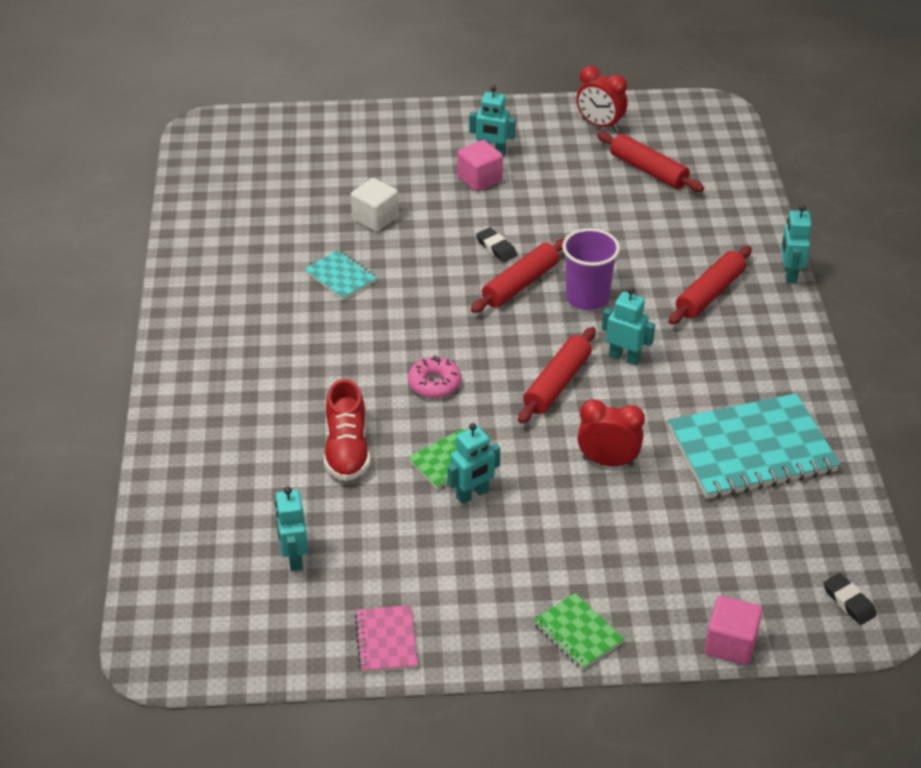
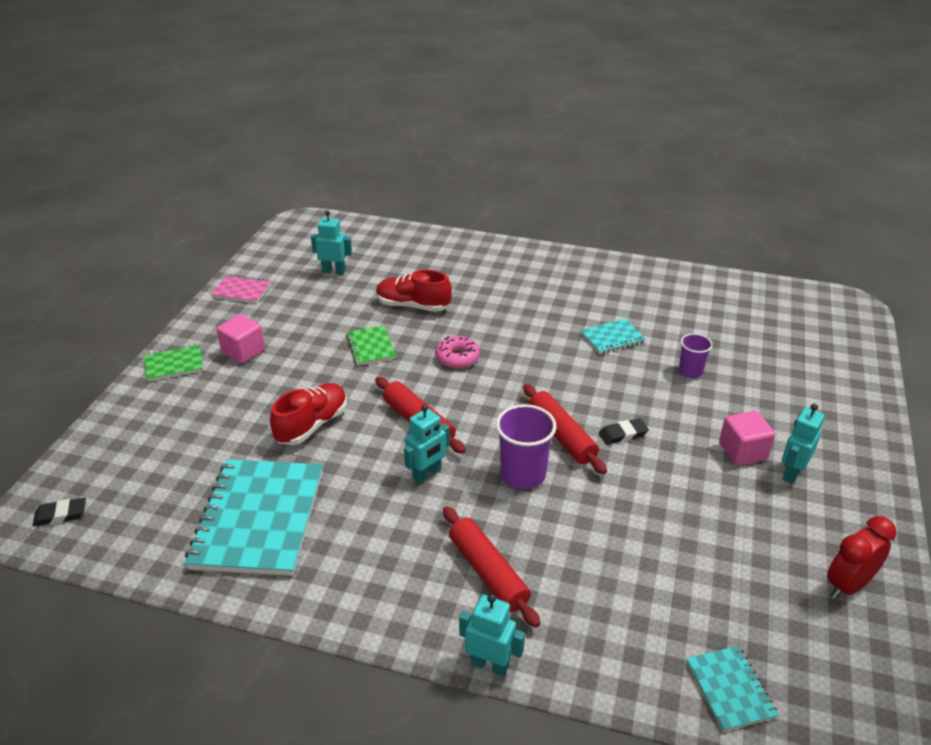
camera: 110 degrees right, 5 degrees down
white cube [351,178,399,232] -> purple cup [679,333,713,378]
turquoise robot [447,423,500,504] -> none
red clock [577,399,645,467] -> red shoe [270,383,347,445]
red rolling pin [597,132,704,192] -> none
pink cube [705,596,762,665] -> pink cube moved to [217,314,265,364]
none -> turquoise notebook [686,646,778,732]

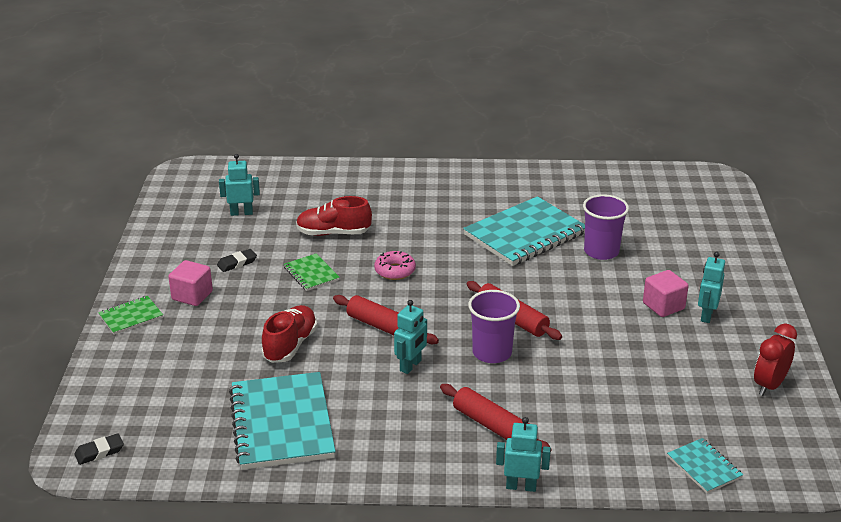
camera: 15 degrees left, 5 degrees down
pink notebook [211,275,271,304] -> none
turquoise notebook [580,319,646,355] -> turquoise notebook [463,196,585,266], size x2.09
black eraser [599,418,649,445] -> black eraser moved to [217,249,257,272]
purple cup [679,333,713,378] -> purple cup [583,194,629,260], size x1.64

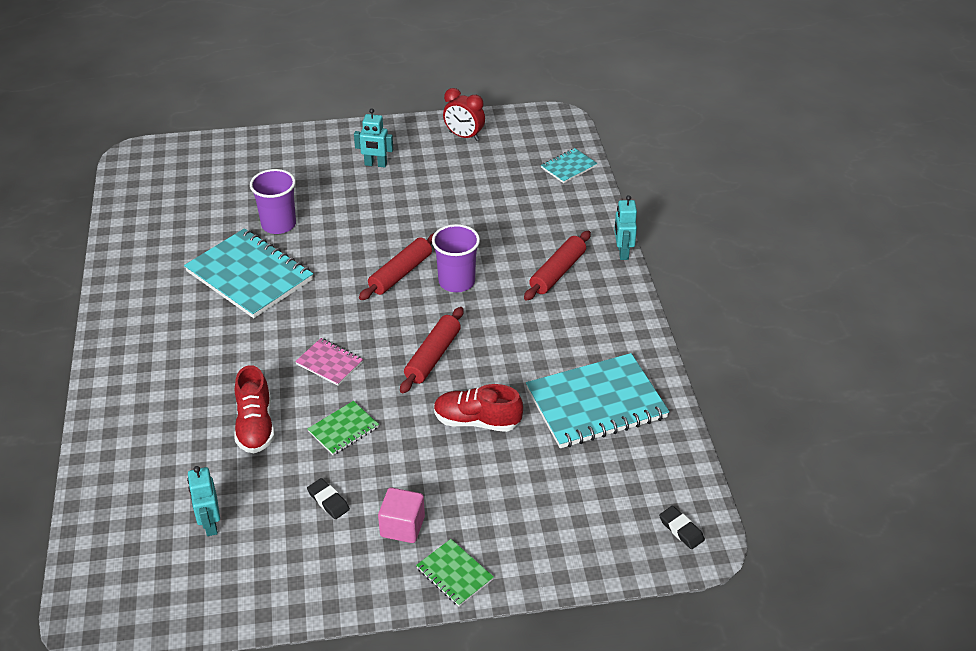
camera: 100 degrees left, 10 degrees up
pink donut [374,251,416,280] -> pink notebook [295,338,363,386]
turquoise robot [394,300,427,374] -> none
pink cube [643,270,688,317] -> none

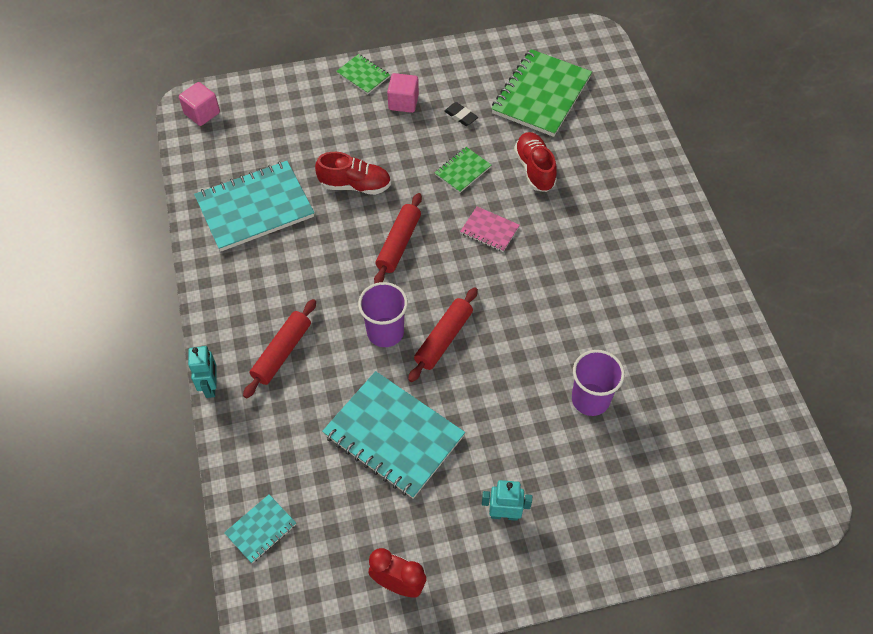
camera: 175 degrees right, 15 degrees up
turquoise notebook [184,228,313,318] -> turquoise notebook moved to [322,371,465,499]
turquoise robot [187,466,220,536] -> green notebook [491,49,592,137]
black eraser [659,506,705,549] -> pink cube [179,82,220,126]

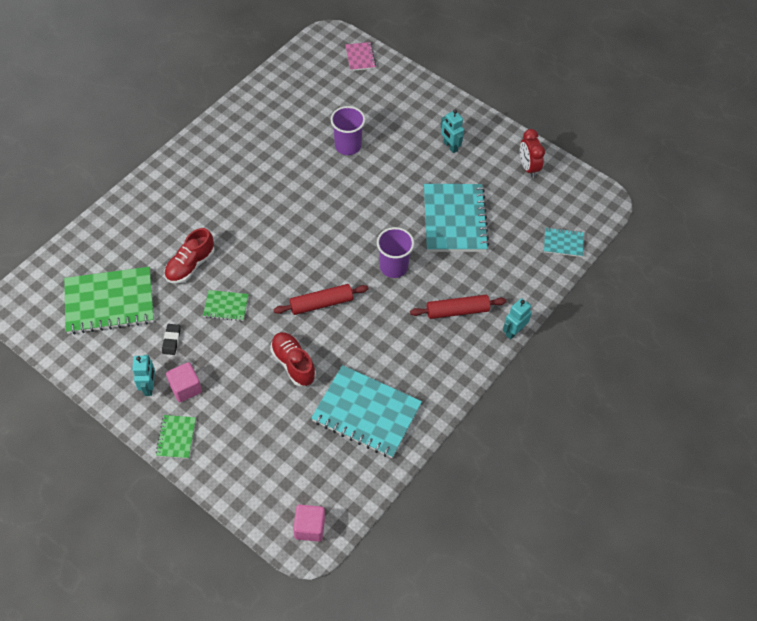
camera: 130 degrees left, 0 degrees up
red rolling pin [408,287,478,382] -> none
pink notebook [460,206,520,252] -> pink notebook moved to [345,42,376,71]
none -> turquoise robot [132,355,155,396]

